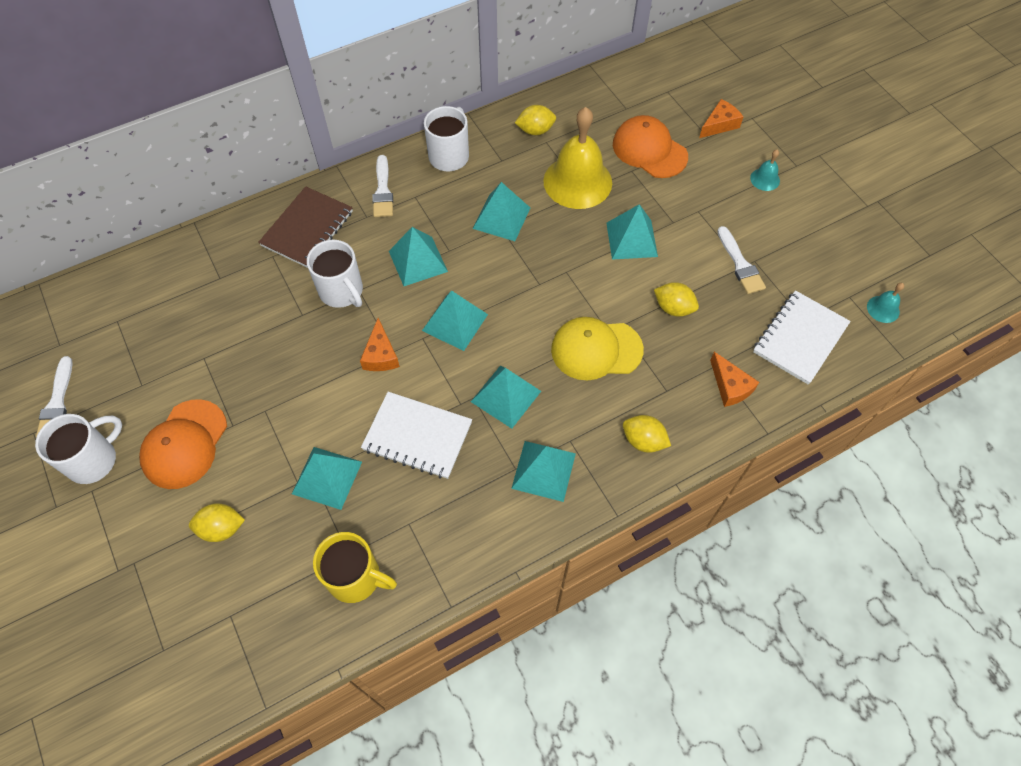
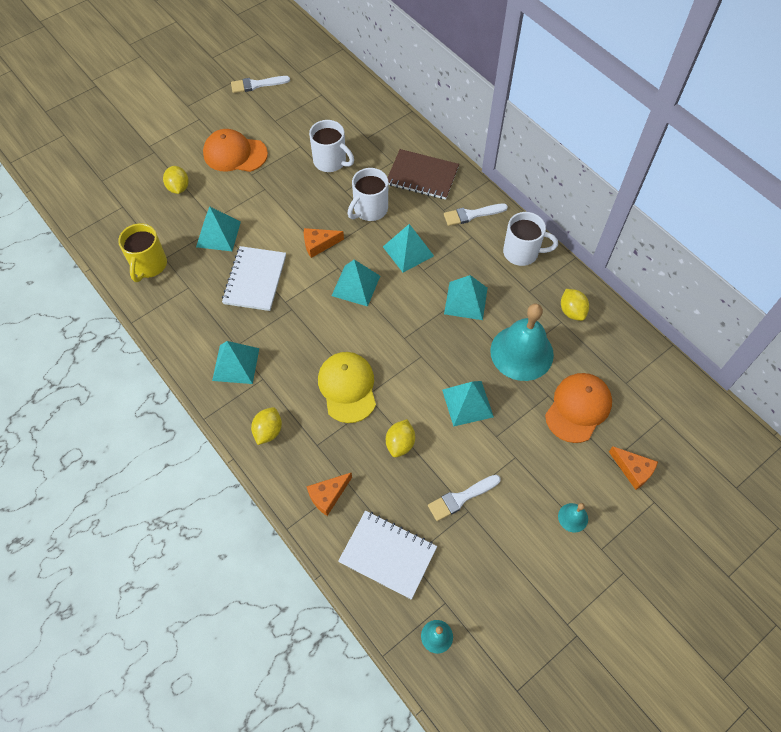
camera: 80 degrees right, 0 degrees up
white mug [35,414,122,484] -> white mug moved to [309,120,354,172]
turquoise pyramid [471,366,541,429] -> none
yellow bell [544,107,612,209] -> turquoise bell [490,303,554,381]

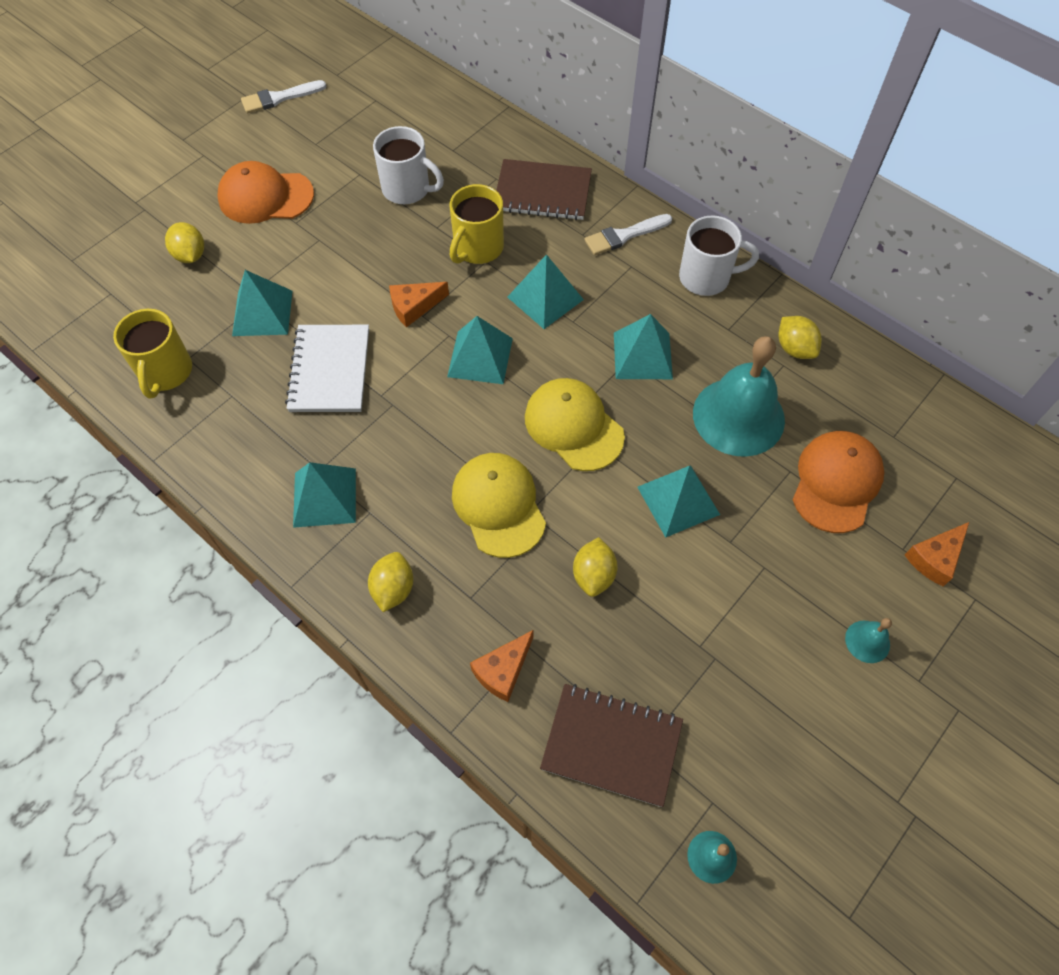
camera: 10 degrees left, 0 degrees up
white notebook [338,511,437,599] -> brown notebook [540,684,683,807]
white mug [347,168,388,221] -> yellow mug [450,184,504,264]
white brush [428,475,501,521] -> none
orange cheese [609,446,658,490] -> orange cheese turned 105 degrees clockwise [905,522,969,587]
none -> yellow cap [525,378,625,471]

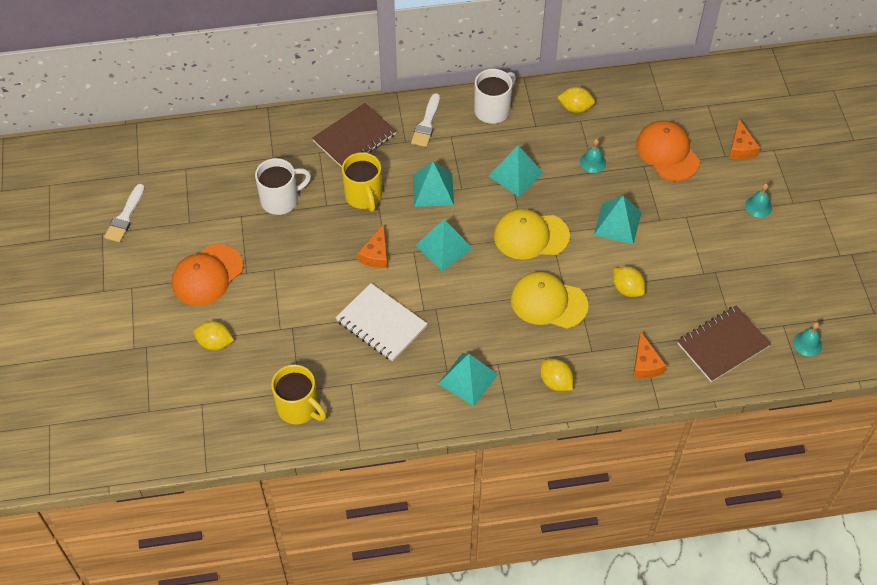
camera: 50 degrees left, 5 degrees down
turquoise pyramid [232,270,292,336] -> none
turquoise bell [693,336,785,457] -> turquoise bell [580,139,606,173], size x0.43

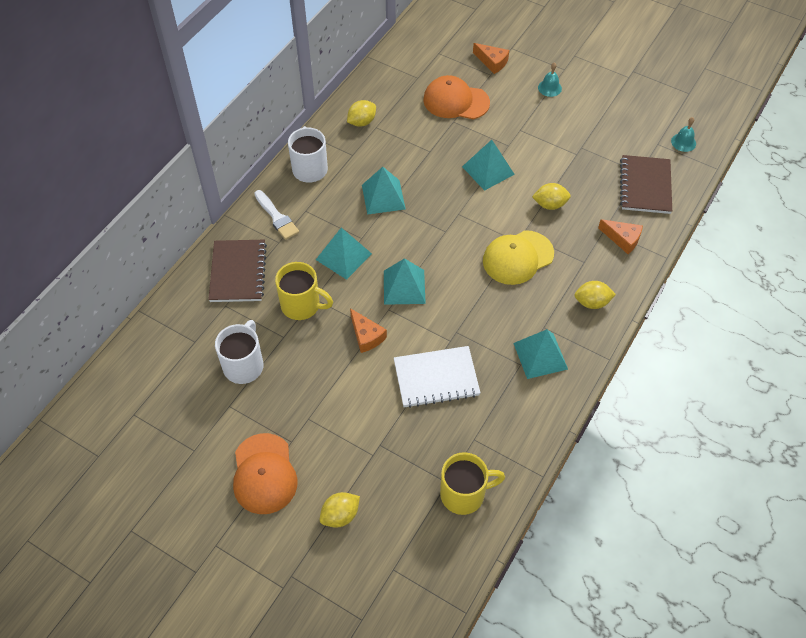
camera: 50 degrees left, 0 degrees up
white brush [104,184,145,242] -> none
yellow cap [494,209,570,260] -> none
turquoise bell [580,139,606,173] -> none

